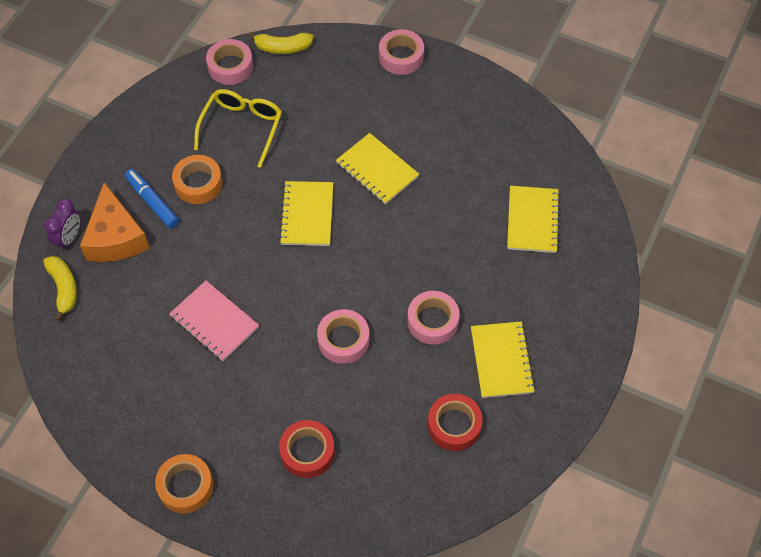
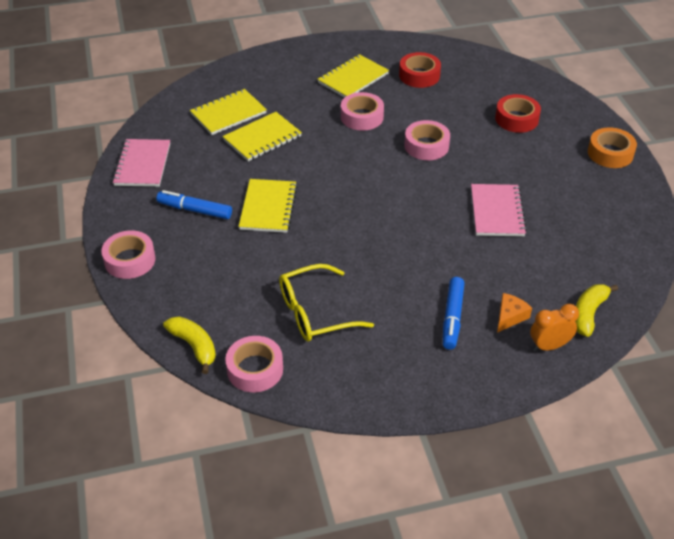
camera: 130 degrees left, 15 degrees down
purple clock [44,199,80,251] -> orange clock [530,304,579,351]
orange cheese [80,182,150,262] -> orange cheese [497,293,532,333], size x0.49
orange tape [172,155,223,204] -> none
yellow notebook [279,181,333,246] -> yellow notebook moved to [223,112,302,162]
none -> pink notebook [112,139,170,187]
none -> blue marker [156,190,232,219]

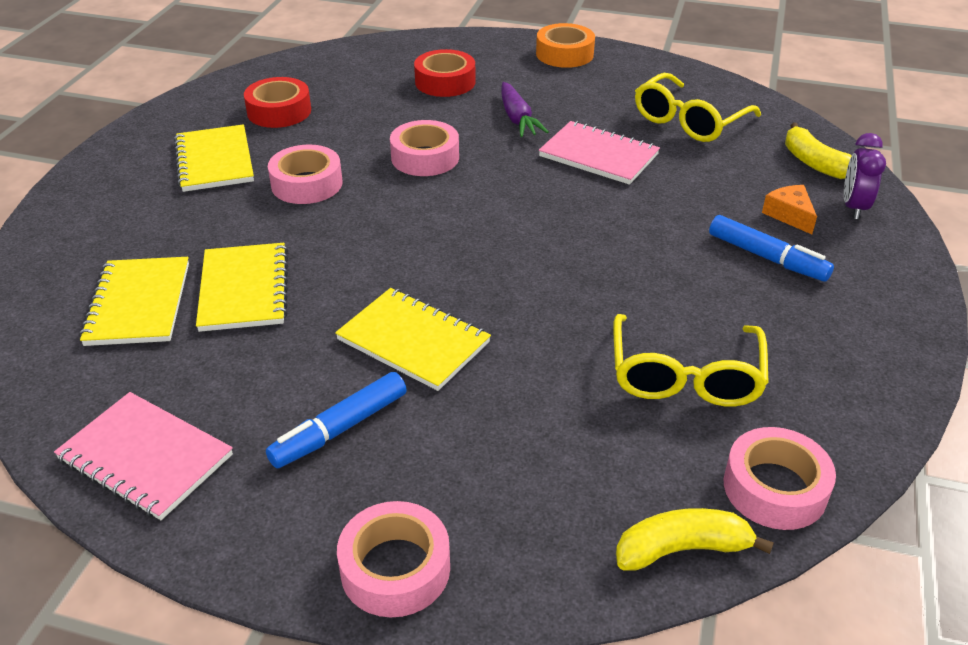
camera: 60 degrees left, 5 degrees down
orange clock [530,304,579,351] -> purple clock [844,133,886,219]
none -> purple carrot [501,82,549,137]
none -> yellow glasses [635,73,761,142]

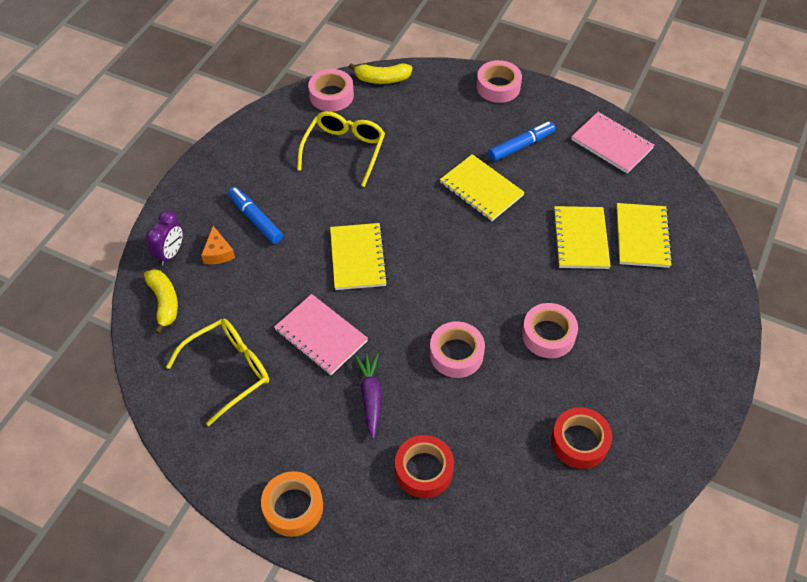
camera: 170 degrees left, 15 degrees up
yellow notebook [174,124,254,192] -> yellow notebook moved to [330,223,388,290]

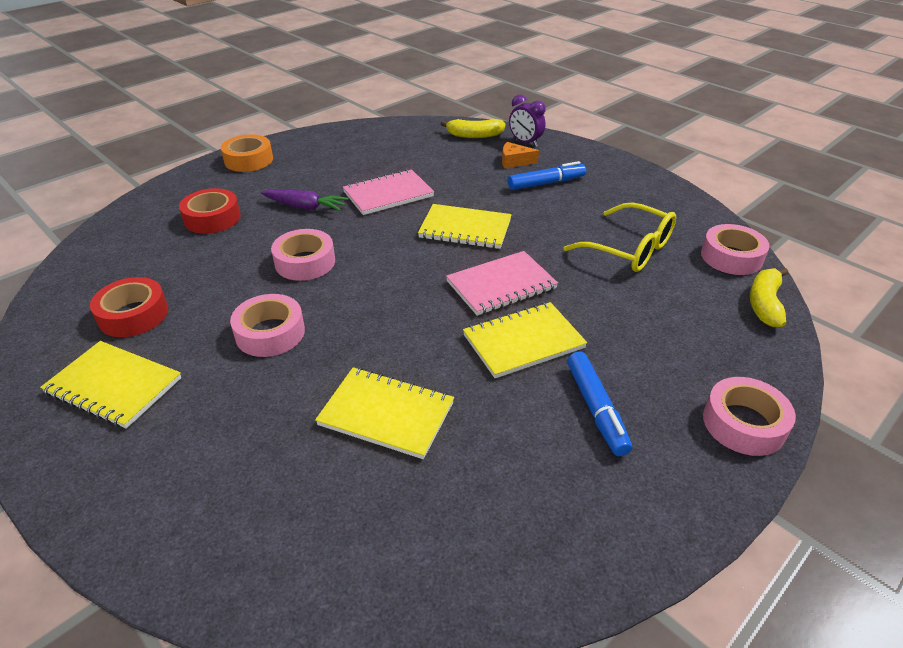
camera: 110 degrees right, 15 degrees down
yellow glasses [166,319,269,426] -> none
pink notebook [571,112,655,174] -> pink notebook moved to [446,251,558,316]
yellow notebook [617,203,673,268] -> yellow notebook moved to [40,341,181,429]

